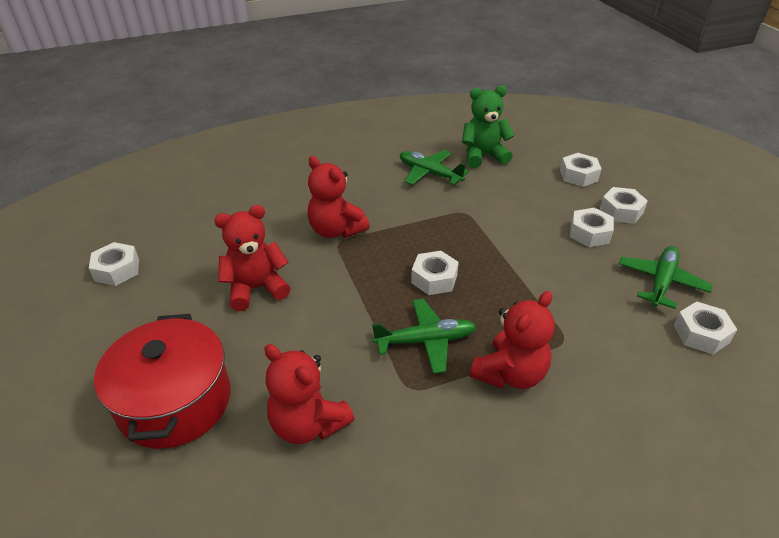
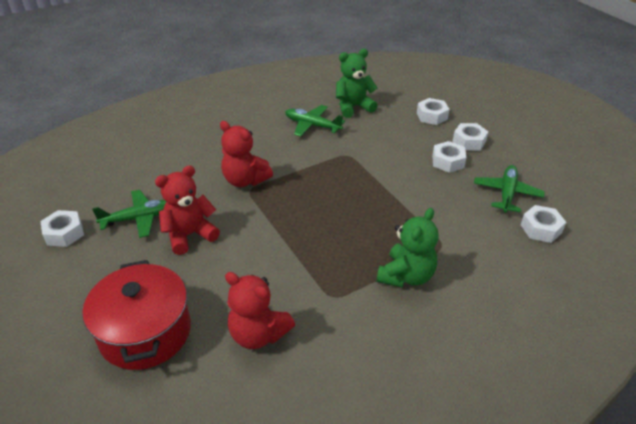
camera: 10 degrees left, 0 degrees up
green plane [372,299,477,374] -> green plane moved to [92,190,166,238]
white nut [411,251,459,295] -> none
red teddy bear [470,291,555,389] -> green teddy bear [377,208,439,288]

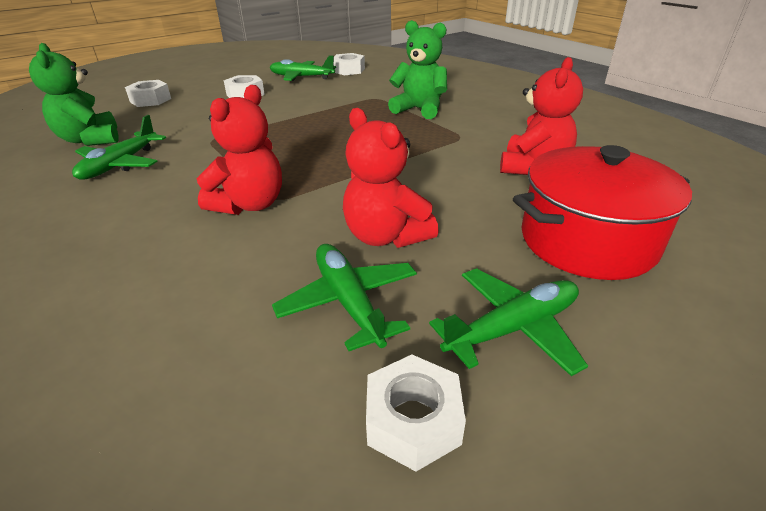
camera: 95 degrees left, 5 degrees down
white nut [452,123,488,151] -> none
none -> green plane [429,268,588,376]

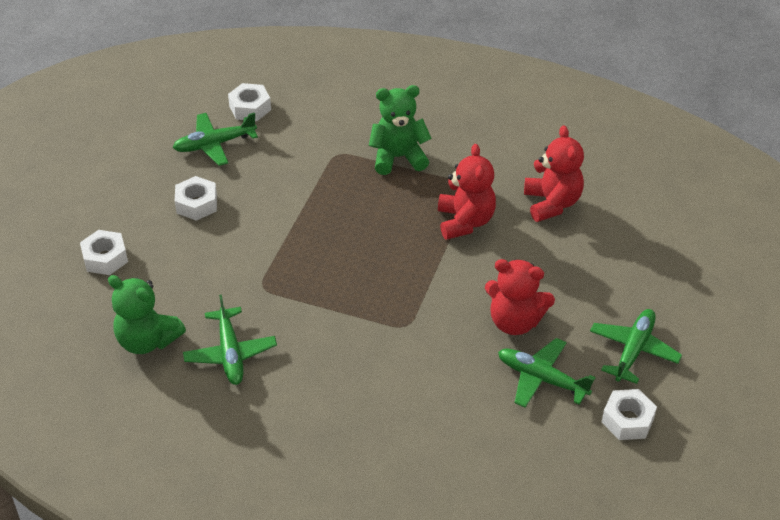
camera: 35 degrees left, 10 degrees up
red teddy bear [197,85,282,215] -> red teddy bear moved to [438,144,496,240]
red pot [513,145,692,280] -> none

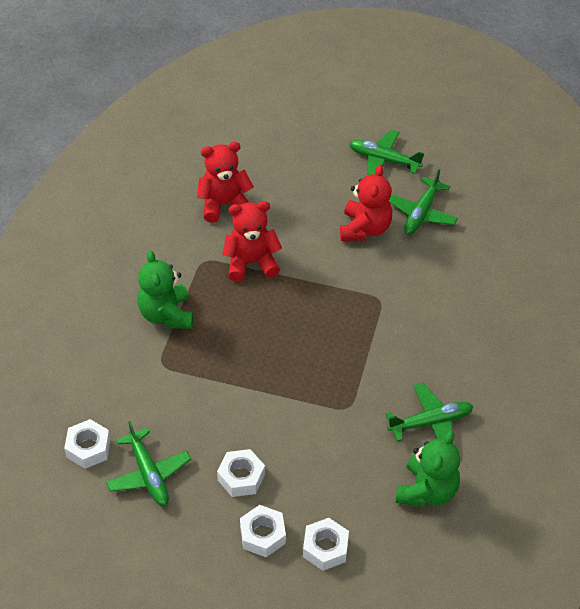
camera: 95 degrees left, 5 degrees up
white nut [602,389,657,440] -> white nut moved to [240,505,286,557]

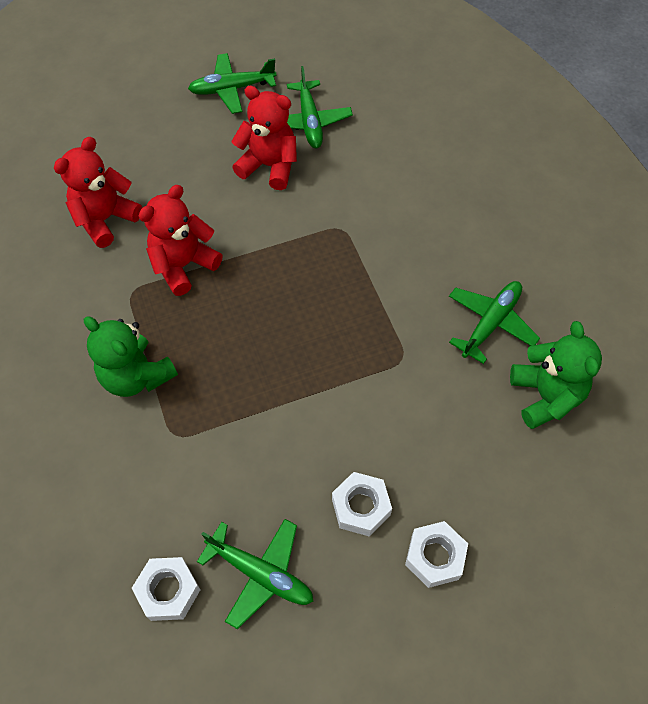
camera: 35 degrees left, 10 degrees up
white nut [303,518,349,571] -> none
red teddy bear [340,165,392,241] -> red teddy bear turned 45 degrees counterclockwise [231,86,297,190]

